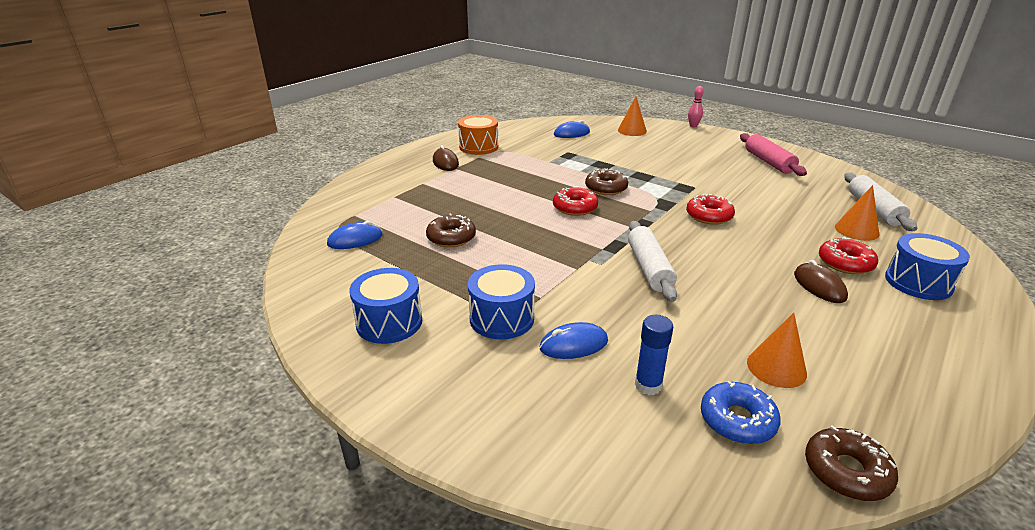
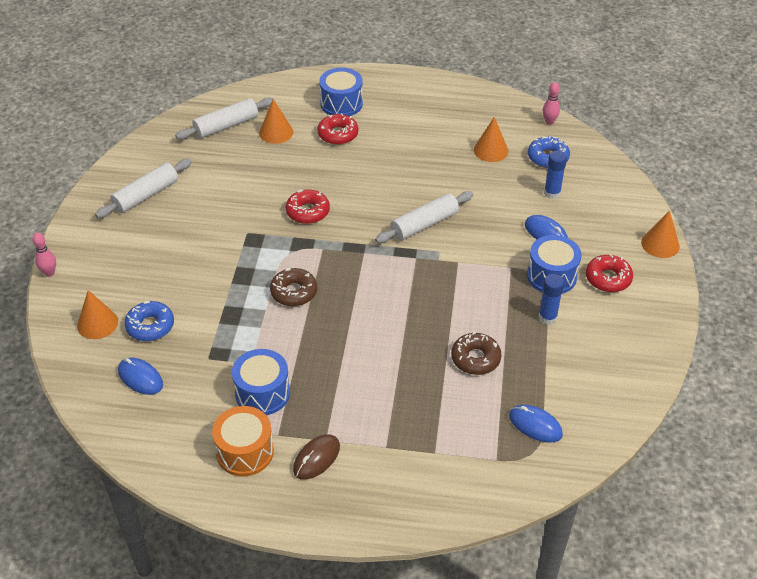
camera: 120 degrees left, 15 degrees up
blue drum [349,268,422,344] -> blue drum moved to [232,349,290,415]
red donut [553,186,598,216] -> red donut moved to [586,254,633,292]
pink rolling pin [740,133,807,176] -> white rolling pin [95,159,192,218]
brown mouse [794,260,848,303] -> none
brown donut [805,426,898,501] -> pink bowling pin [543,82,560,125]
none -> blue donut [125,301,174,341]
none -> blue glue stick [539,274,564,325]
none -> orange cone [641,210,680,258]

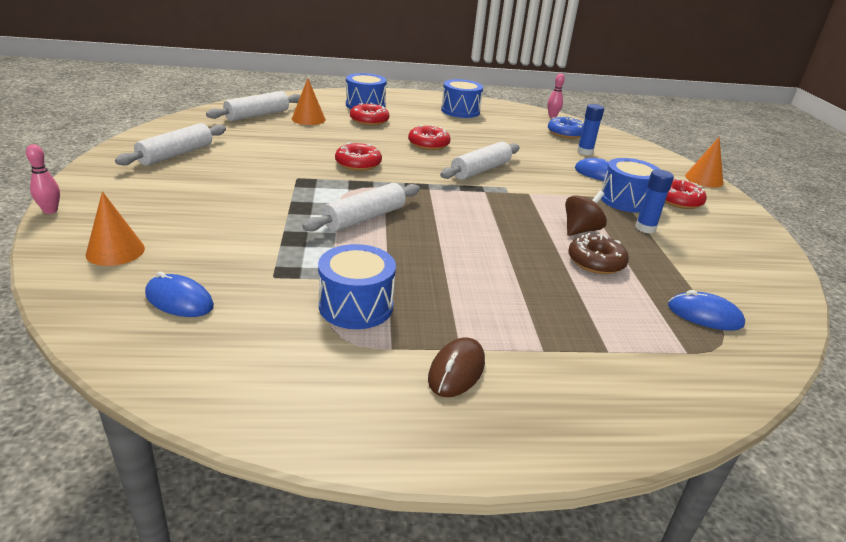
camera: 15 degrees left, 15 degrees down
blue donut [125,301,174,341] -> none
orange drum [212,406,274,477] -> none
brown donut [270,268,317,306] -> white rolling pin [302,183,420,232]
orange cone [474,117,508,162] -> none
none -> red donut [408,125,451,150]
none -> blue drum [441,79,483,118]
none -> brown spinning top [565,190,607,236]

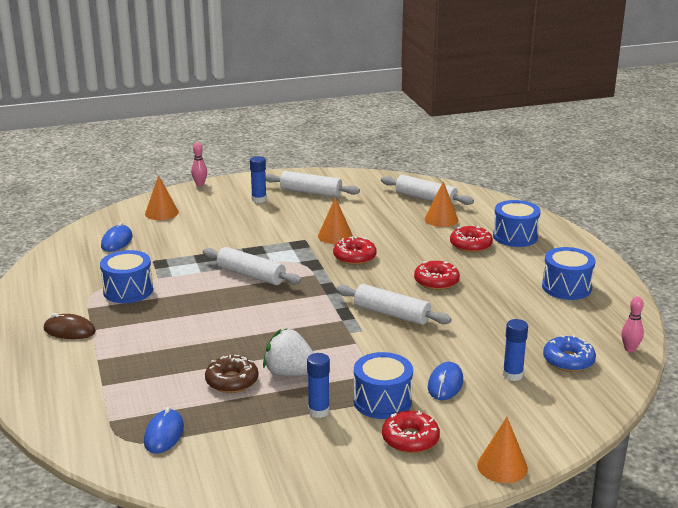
camera: 80 degrees right, 5 degrees down
brown spinning top [565,190,607,236] -> white strawberry [263,328,314,376]
none -> blue glue stick [250,156,267,203]
none -> orange cone [318,197,353,244]

